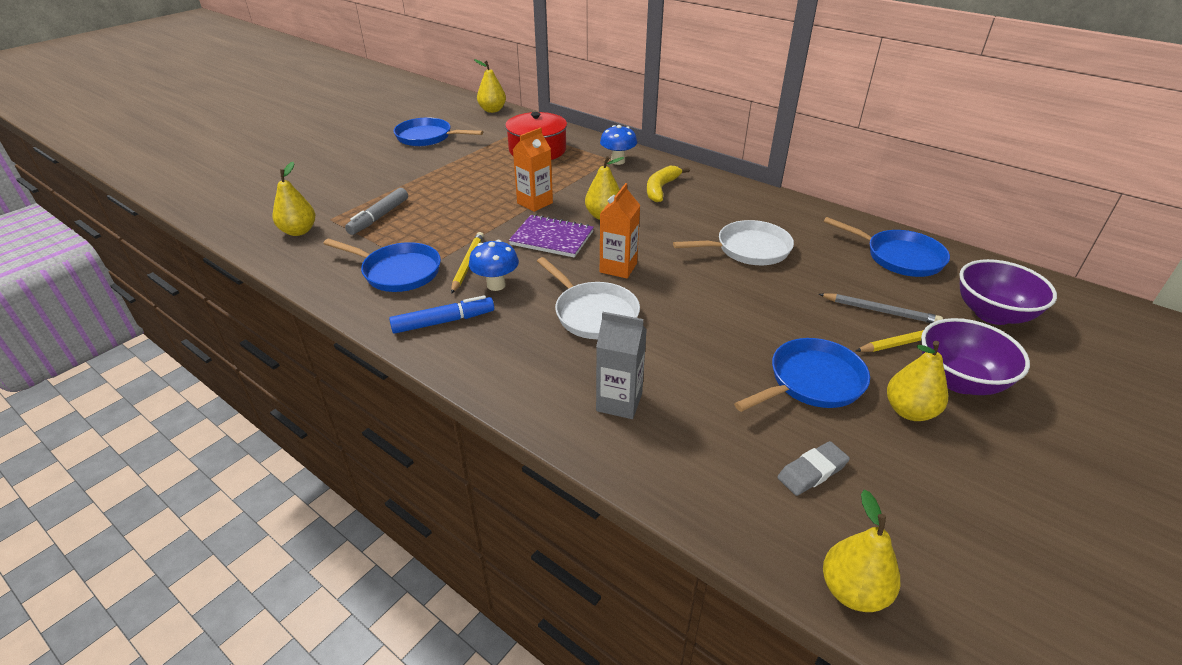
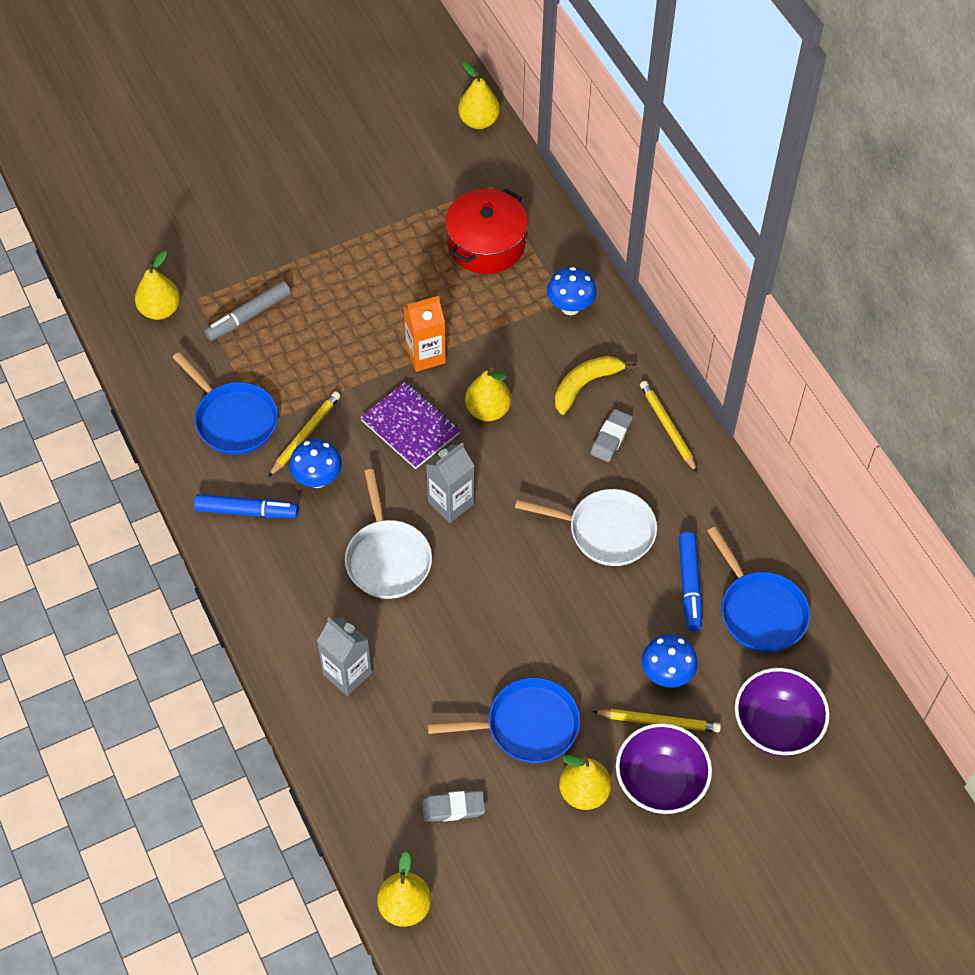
camera: 25 degrees right, 20 degrees up
blue pan [394,118,483,146] -> none
orange carton [600,183,640,279] -> grey carton [426,443,474,523]
grey pencil [819,293,943,323] -> blue mushroom [642,634,698,687]
none -> grey eraser [590,409,633,462]
none -> yellow pencil [640,381,698,473]
none -> blue marker [679,532,702,631]

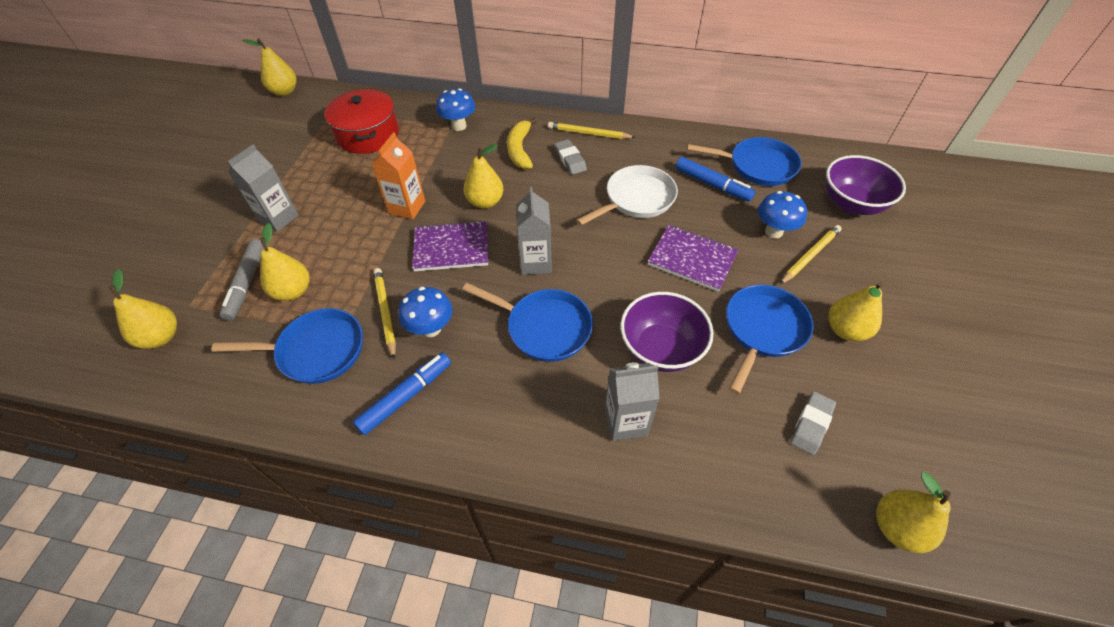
camera: 50 degrees left, 5 degrees down
white pan [345,469,432,599] -> blue pan [462,283,593,362]
purple bowl [616,723,712,814] -> purple bowl moved to [620,292,714,372]
none -> grey carton [227,144,299,232]
none -> yellow pear [260,223,310,301]
none -> purple notebook [648,225,738,292]

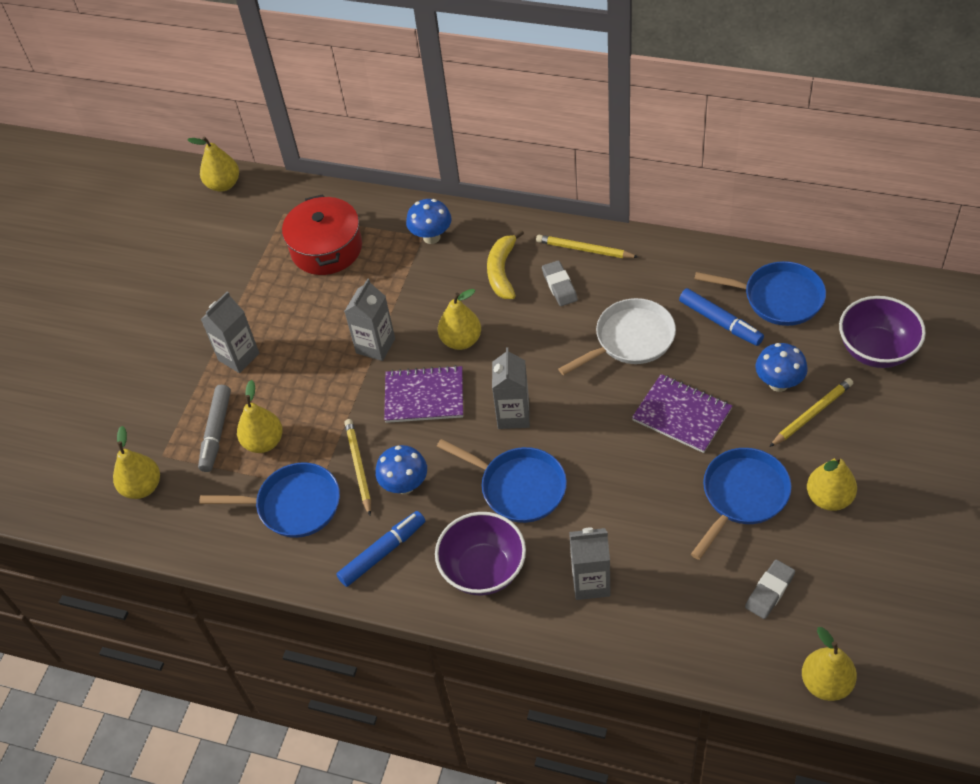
camera: 10 degrees right, 0 degrees up
orange carton [372,132,425,219] -> grey carton [344,278,395,361]
purple bowl [620,292,714,372] -> purple bowl moved to [435,512,526,596]

